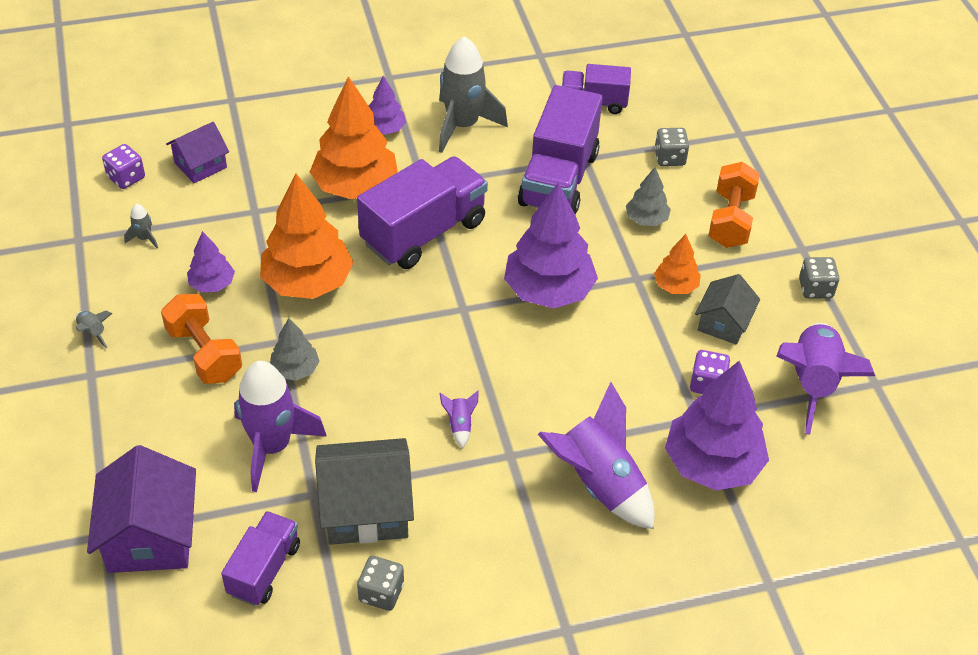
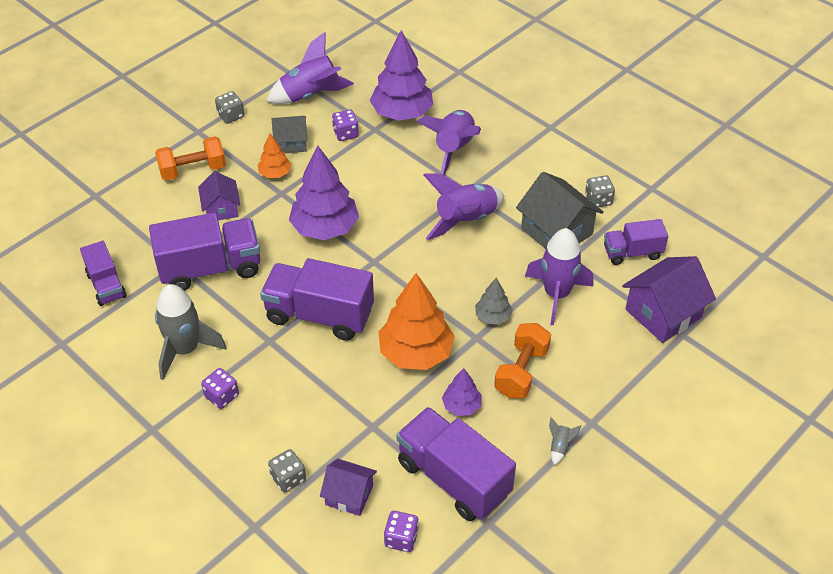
camera: 120 degrees left, 0 degrees up
grey rocket [124,203,158,249] -> purple truck [397,407,516,521]
orange tree [310,76,398,199] -> none
purple tree [369,76,406,135] -> purple dice [201,368,239,409]
purple rocket [439,391,479,448] -> purple rocket [423,173,504,240], size x2.45
grey tree [626,167,671,226] -> purple house [198,171,240,220]
grey dice [655,128,689,166] -> grey dice moved to [268,449,306,493]

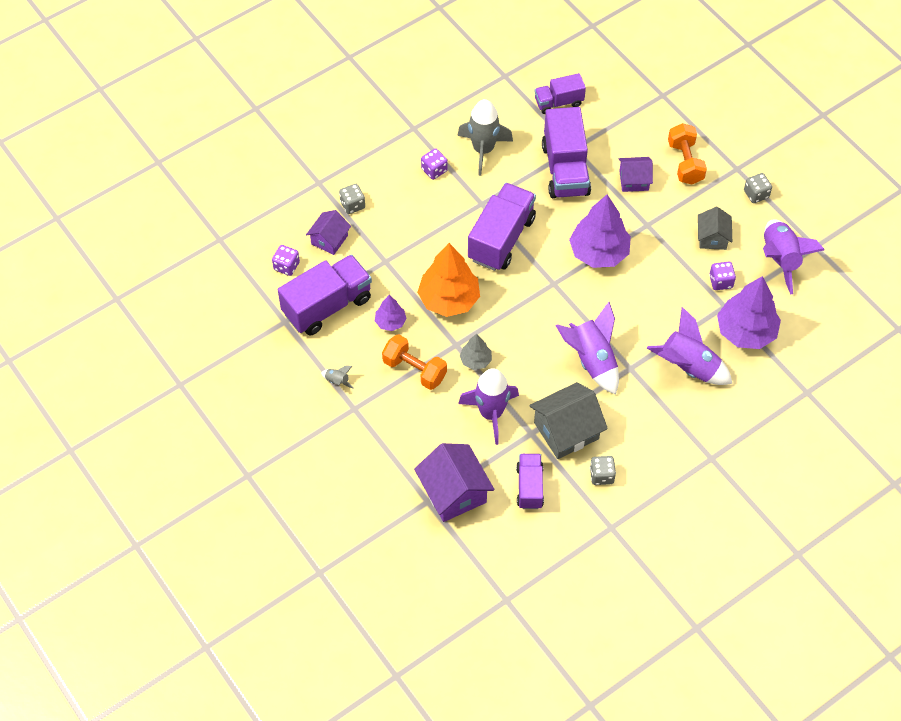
camera: 100 degrees right, 10 degrees up
orange tree [258,133,291,178] -> none

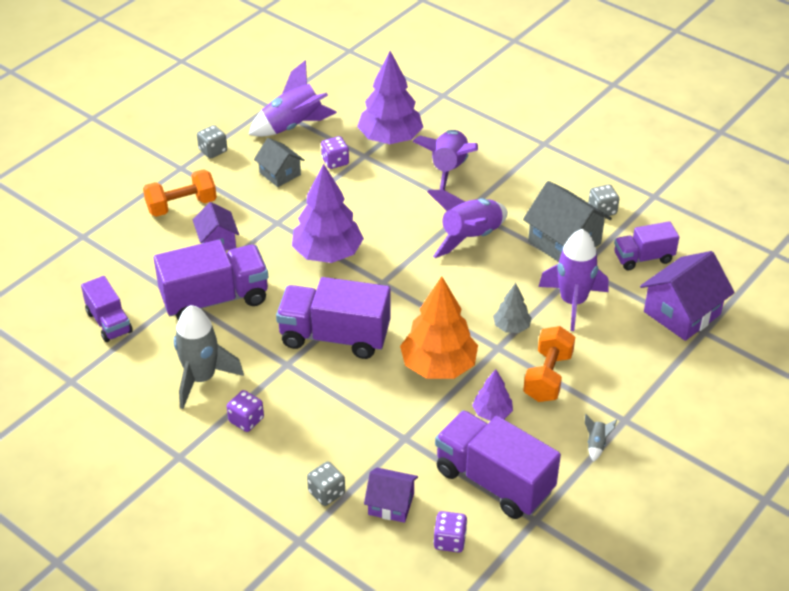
camera: 105 degrees left, 15 degrees down
grey house [698,207,732,250] -> grey house turned 60 degrees clockwise [254,138,304,187]

